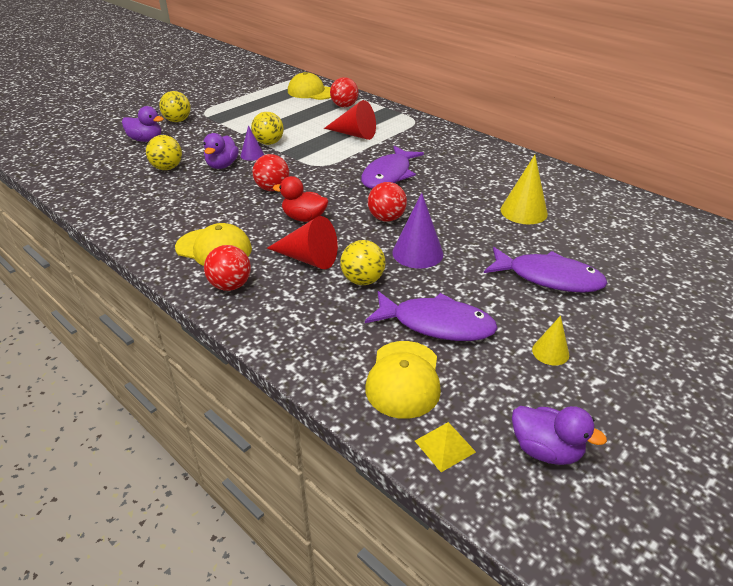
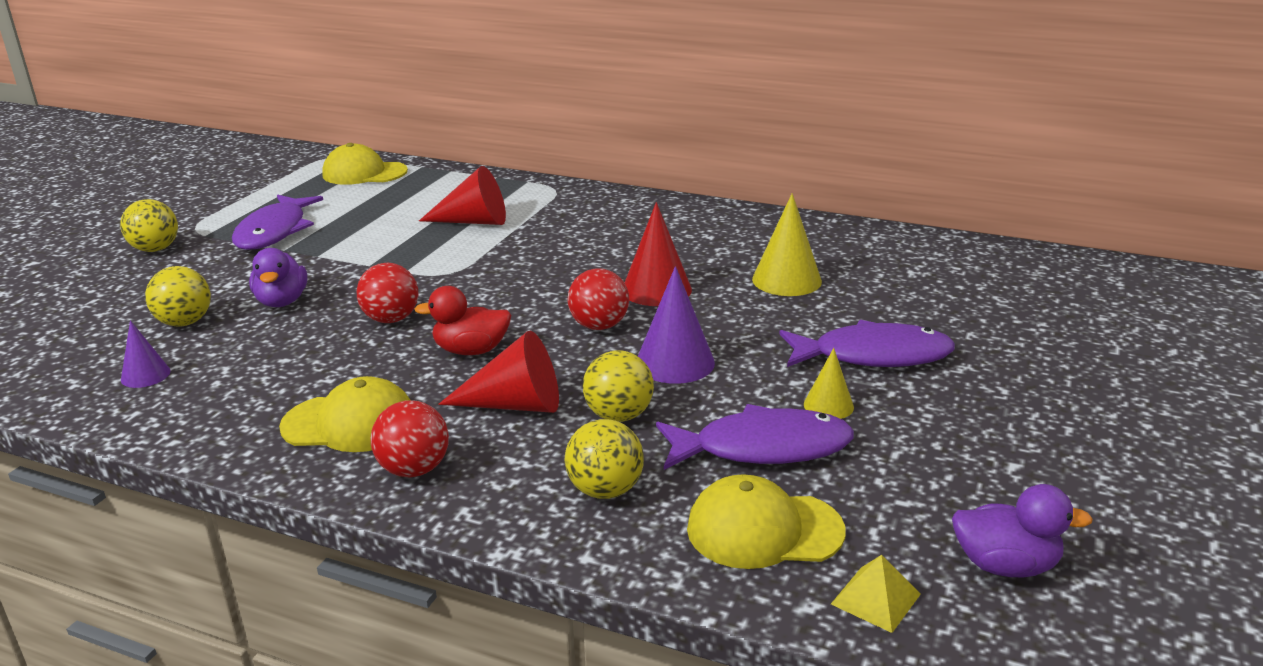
camera: 20 degrees left, 10 degrees down
purple duck [122,106,164,142] -> none
purple cone [241,125,264,161] -> purple cone moved to [121,320,171,388]
yellow ball [251,112,284,145] -> yellow ball moved to [565,419,644,499]
red ball [330,77,359,107] -> none
purple fish [361,146,424,189] -> purple fish moved to [232,195,323,250]
yellow cap [365,341,441,419] -> yellow cap turned 105 degrees clockwise [687,474,845,569]
yellow cone [532,315,569,366] -> yellow cone moved to [804,348,854,419]
none -> red cone [624,202,692,306]

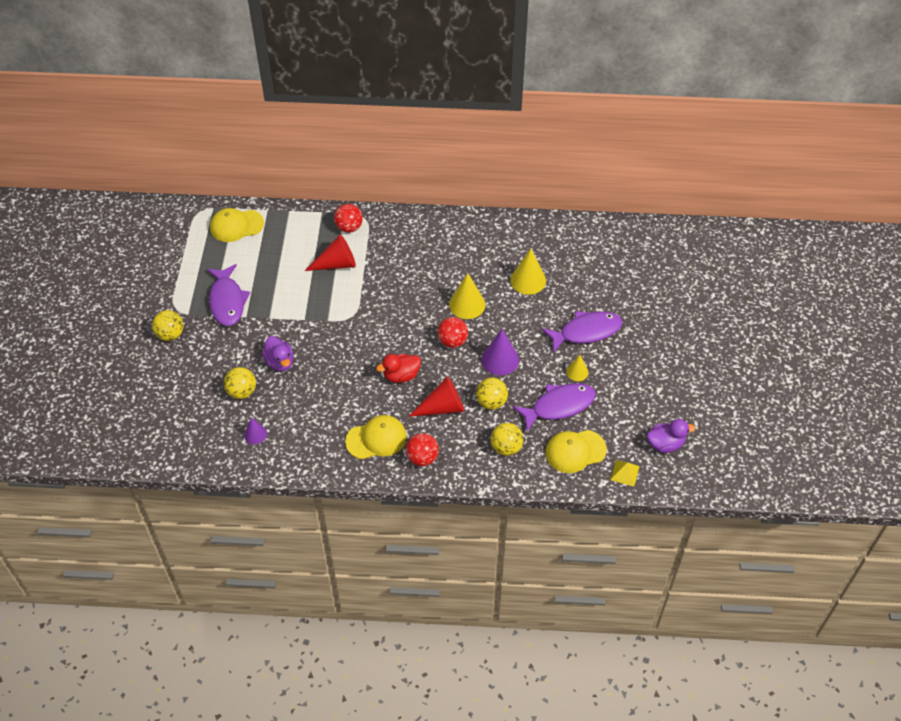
camera: 20 degrees left, 25 degrees up
red ball [357,263,418,323] -> red ball moved to [334,204,363,233]
red cone [624,202,692,306] -> yellow cone [449,273,486,319]

